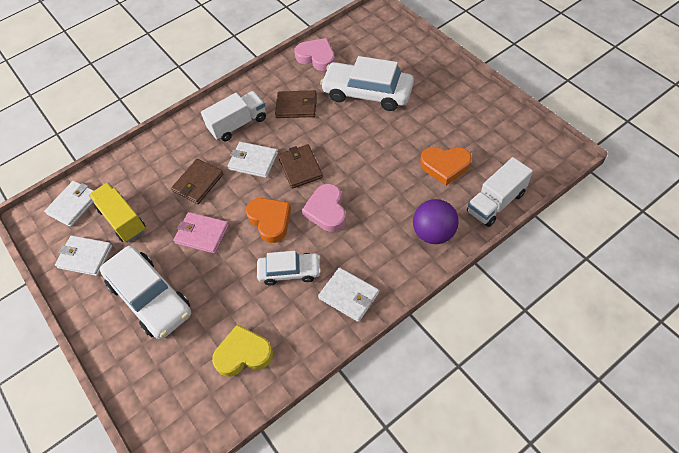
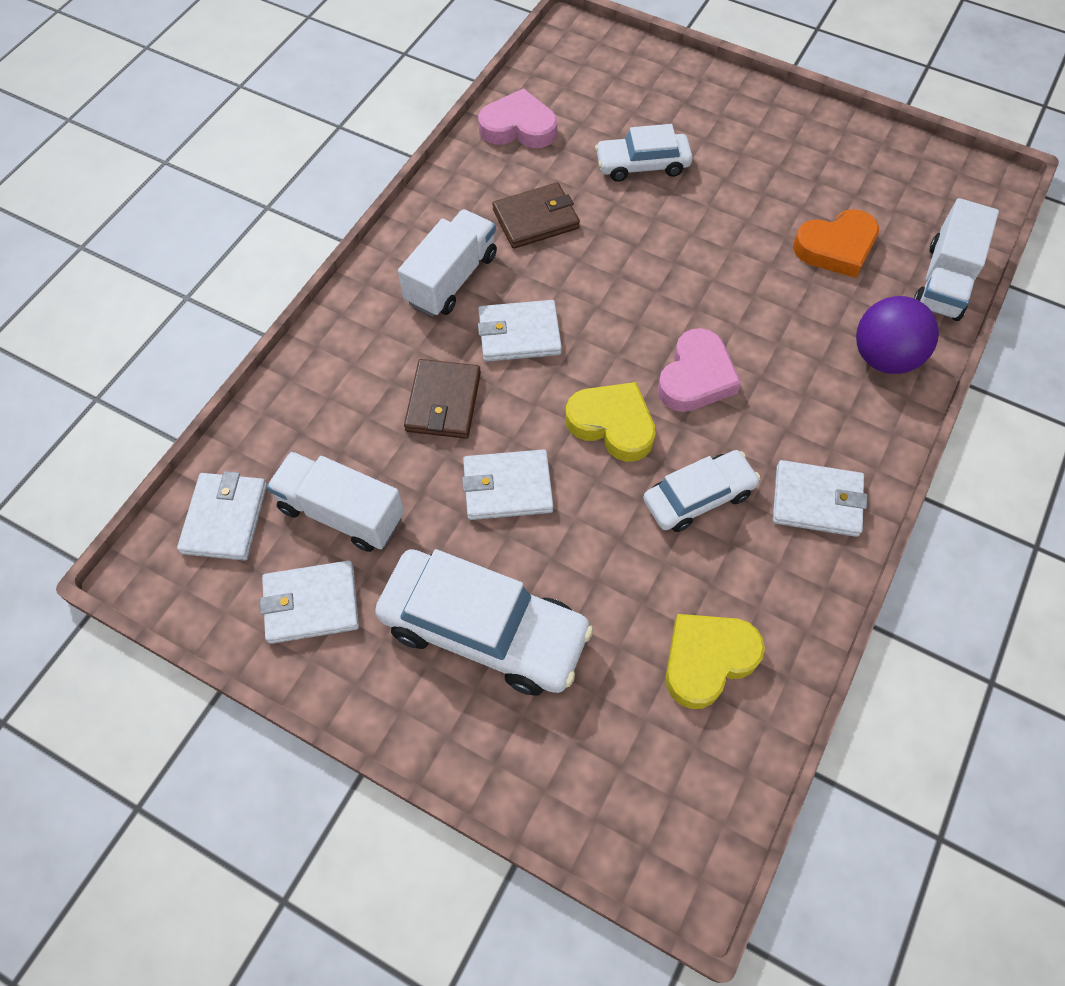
camera: 30 degrees left, 5 degrees up
yellow truck [89,182,146,242] -> white truck [267,451,404,552]
pink wallet [173,212,229,254] -> white wallet [462,449,554,520]
orange heart [246,198,291,243] -> yellow heart [565,382,656,462]
brown wallet [278,144,323,189] -> none
pink heart [301,184,346,232] -> pink heart turned 120 degrees counterclockwise [657,328,741,412]
white car [320,56,414,111] -> white car [595,124,693,182], size x0.59

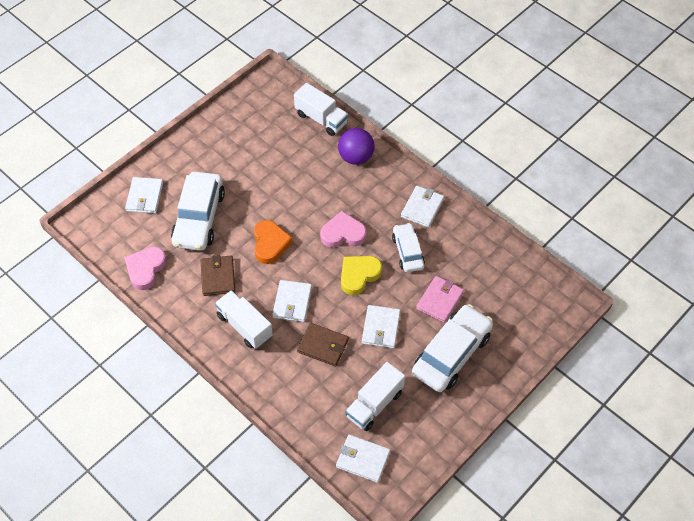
camera: 75 degrees left, 5 degrees down
white wallet [260,560,359,644] -> white wallet moved to [125,177,163,213]
white car [595,124,693,182] -> white car [171,172,225,251], size x1.69
pink heart [657,328,741,412] -> pink heart turned 45 degrees counterclockwise [320,211,367,248]
yellow heart [666,614,765,709] -> none
orange heart [793,209,879,278] -> orange heart moved to [254,220,293,264]
none -> pink wallet [416,276,464,323]

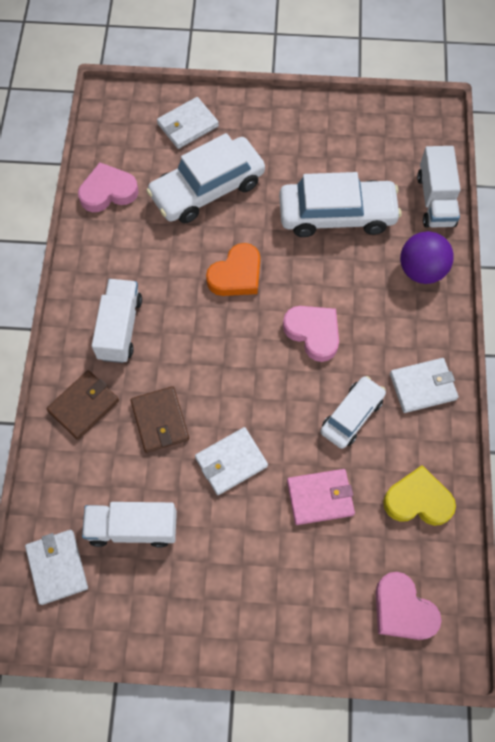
camera: 50 degrees right, 10 degrees up
brown wallet [201,255,235,296] -> brown wallet moved to [46,370,119,440]
white wallet [272,280,312,322] -> none
yellow heart [341,256,382,295] -> yellow heart moved to [383,465,456,526]
white car [412,304,493,392] -> white car moved to [279,172,402,237]
none -> pink heart [376,572,442,640]

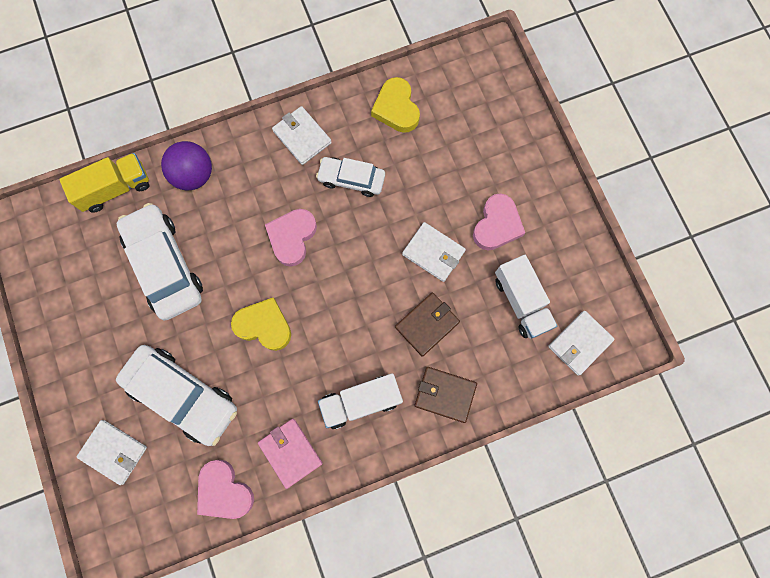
camera: 115 degrees left, 10 degrees up
orange heart [206,243,260,296] -> yellow heart [231,298,291,351]
pink wallet [287,469,355,525] -> pink wallet moved to [258,419,322,489]
pink heart [376,572,442,640] -> pink heart moved to [473,193,525,250]
white truck [417,146,461,228] -> yellow truck [59,153,149,212]

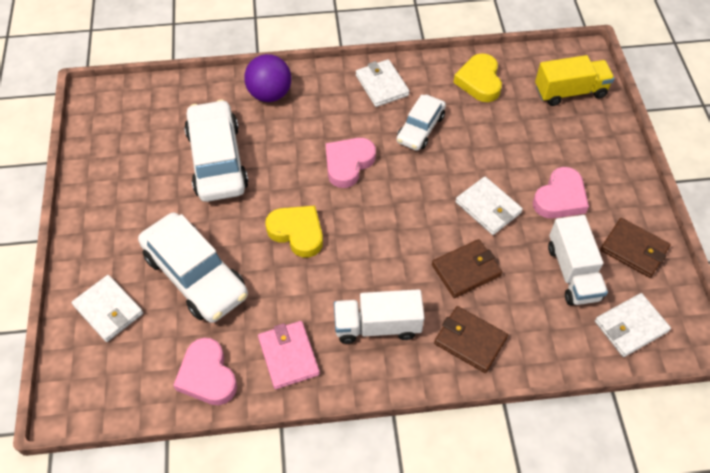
camera: 15 degrees right, 20 degrees down
yellow truck [59,153,149,212] -> yellow truck moved to [535,55,615,106]
white car [316,157,385,197] -> white car turned 90 degrees counterclockwise [397,95,446,150]
none -> brown wallet [600,218,671,278]

